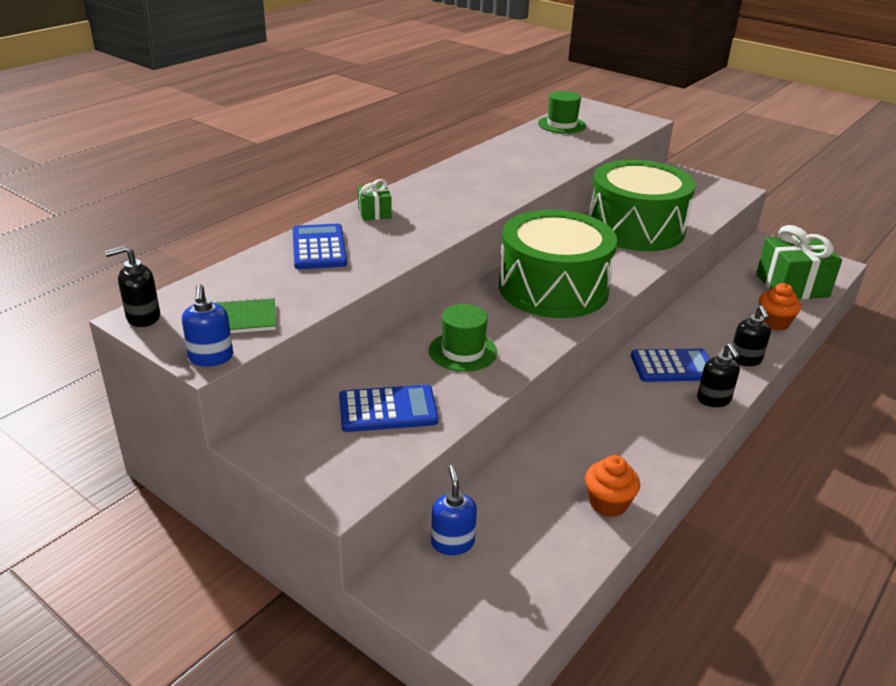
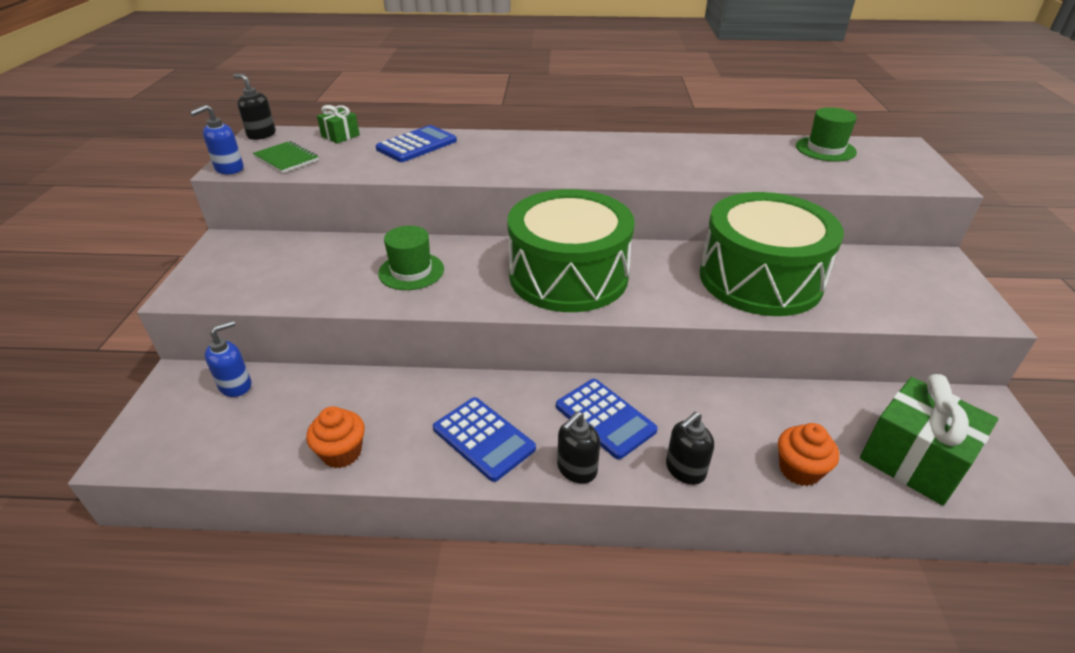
camera: 55 degrees right, 5 degrees up
blue calculator [339,385,438,432] -> blue calculator moved to [433,397,536,482]
green gift [358,179,392,221] -> green gift moved to [317,105,360,144]

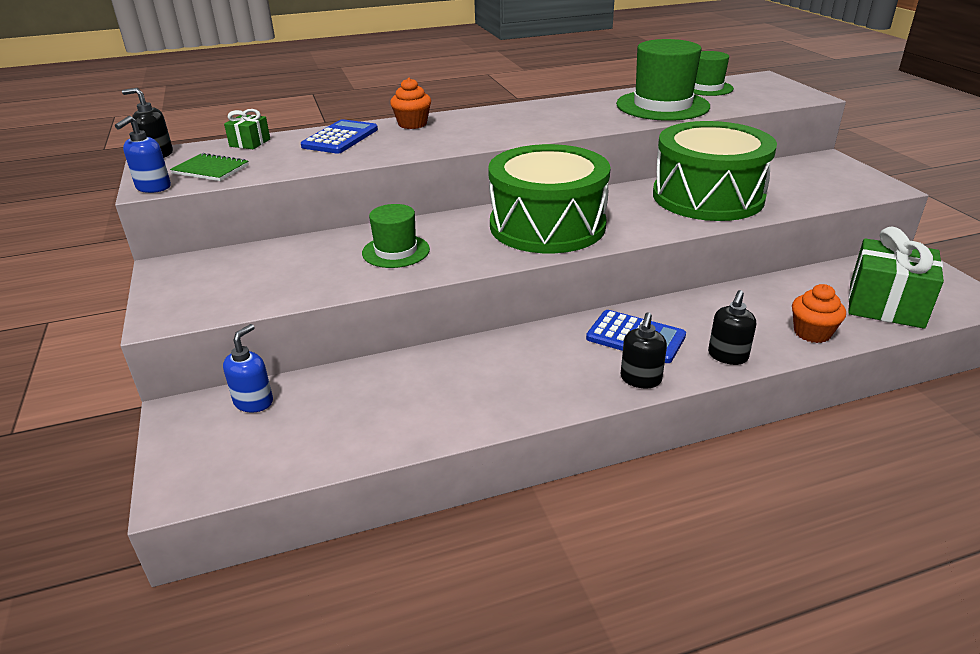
camera: 20 degrees left, 5 degrees down
orange cupcake [306,406,365,468] -> orange cupcake moved to [390,78,431,129]
blue calculator [433,397,536,482] -> none
none -> green hat [616,39,710,121]

